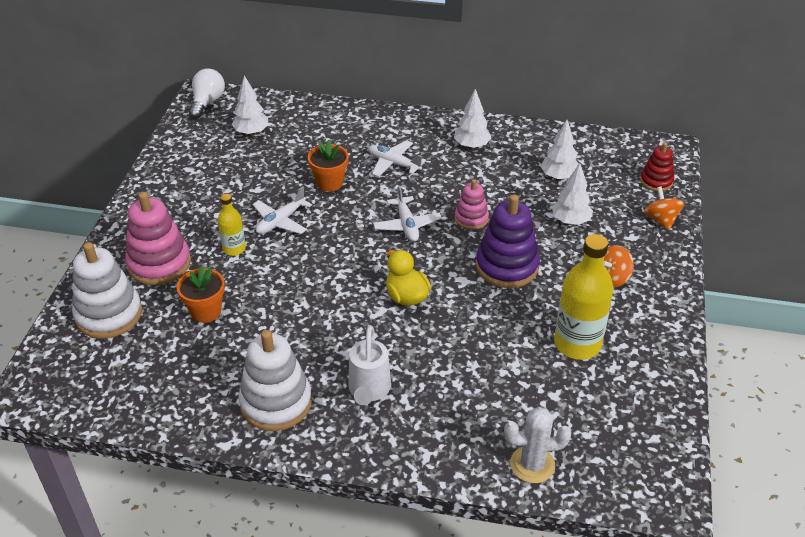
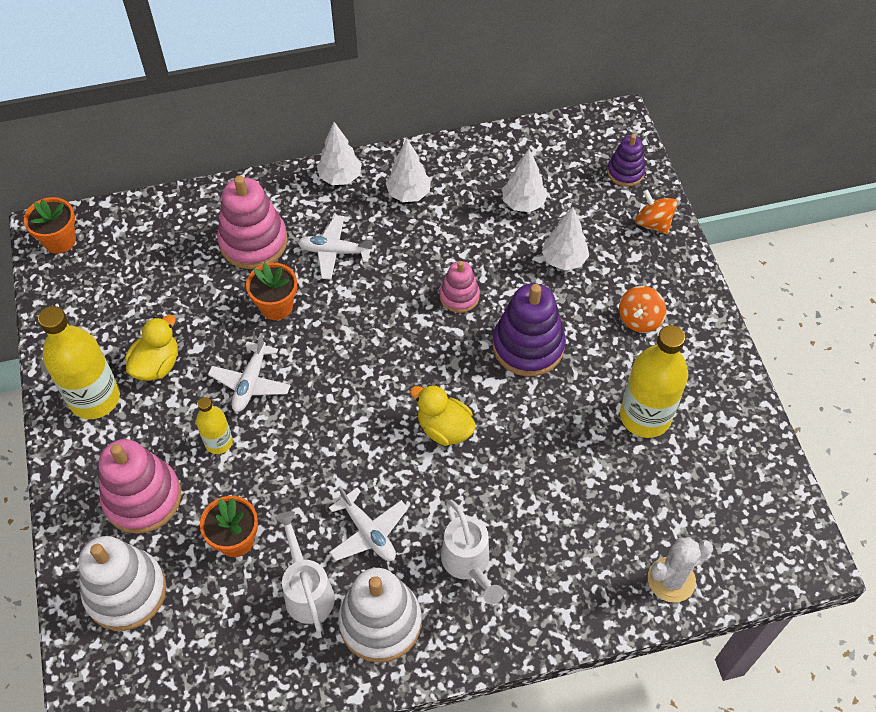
camera: 25 degrees left, 15 degrees up
white light bulb [189,68,225,119] -> orange flower pot [24,197,76,254]
white tree [232,75,269,136] -> white tree moved to [317,122,362,185]
white plane [373,186,442,242] -> white plane moved to [329,486,408,561]
red stacking toy [640,142,674,191] -> purple stacking toy [607,134,646,187]
none -> yellow bottle [38,306,120,419]
none -> yellow duck [125,315,178,381]
none -> pink stacking toy [217,175,288,269]
none -> white watering can [275,511,335,633]

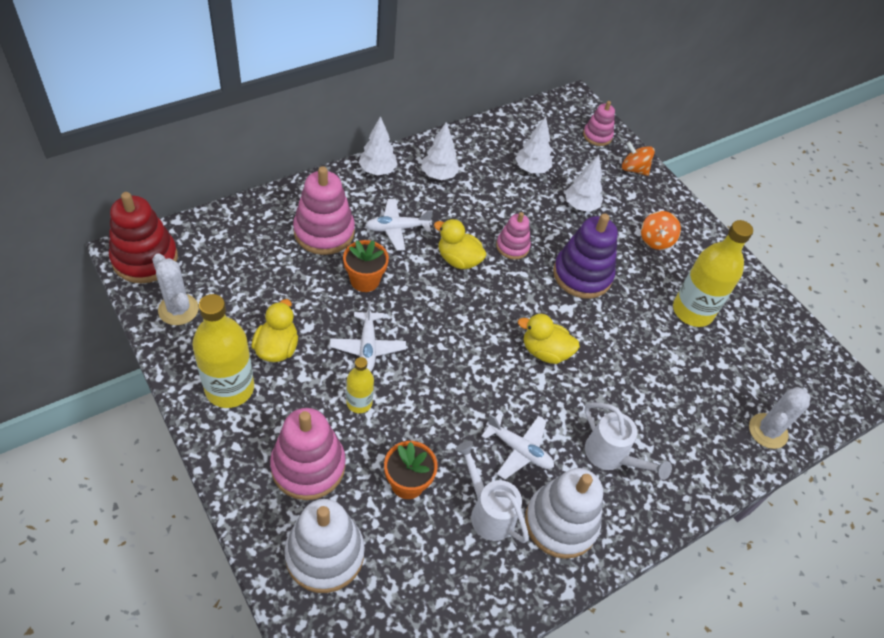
camera: 25 degrees left, 5 degrees down
orange flower pot [24,197,76,254] -> red stacking toy [109,192,178,283]
purple stacking toy [607,134,646,187] -> pink stacking toy [583,101,615,146]
none -> white cactus [152,253,199,325]
none -> yellow duck [434,219,487,269]

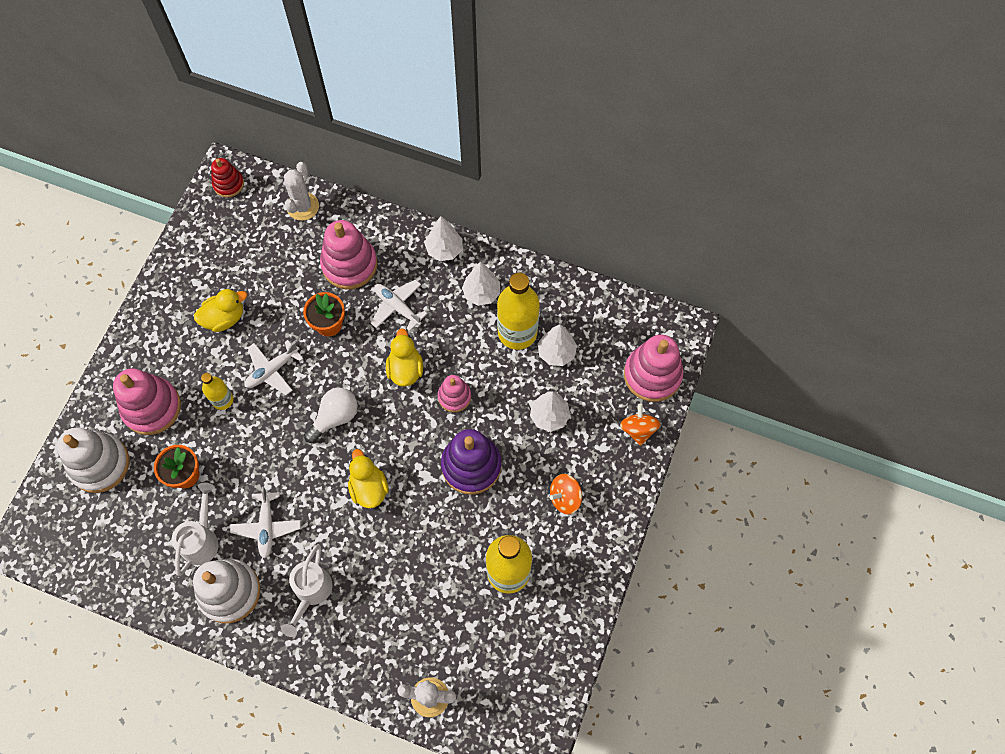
camera: 60 degrees right, 15 degrees up
red stacking toy [109,192,178,283] -> red stacking toy [211,158,244,198], size x0.57
white cactus [152,253,199,325] -> white cactus moved to [284,162,319,221]
yellow bottle [192,294,254,408] -> yellow bottle moved to [497,273,540,350]
pink stacking toy [583,101,615,146] -> pink stacking toy [624,335,683,402], size x1.75
none -> white light bulb [304,387,358,443]

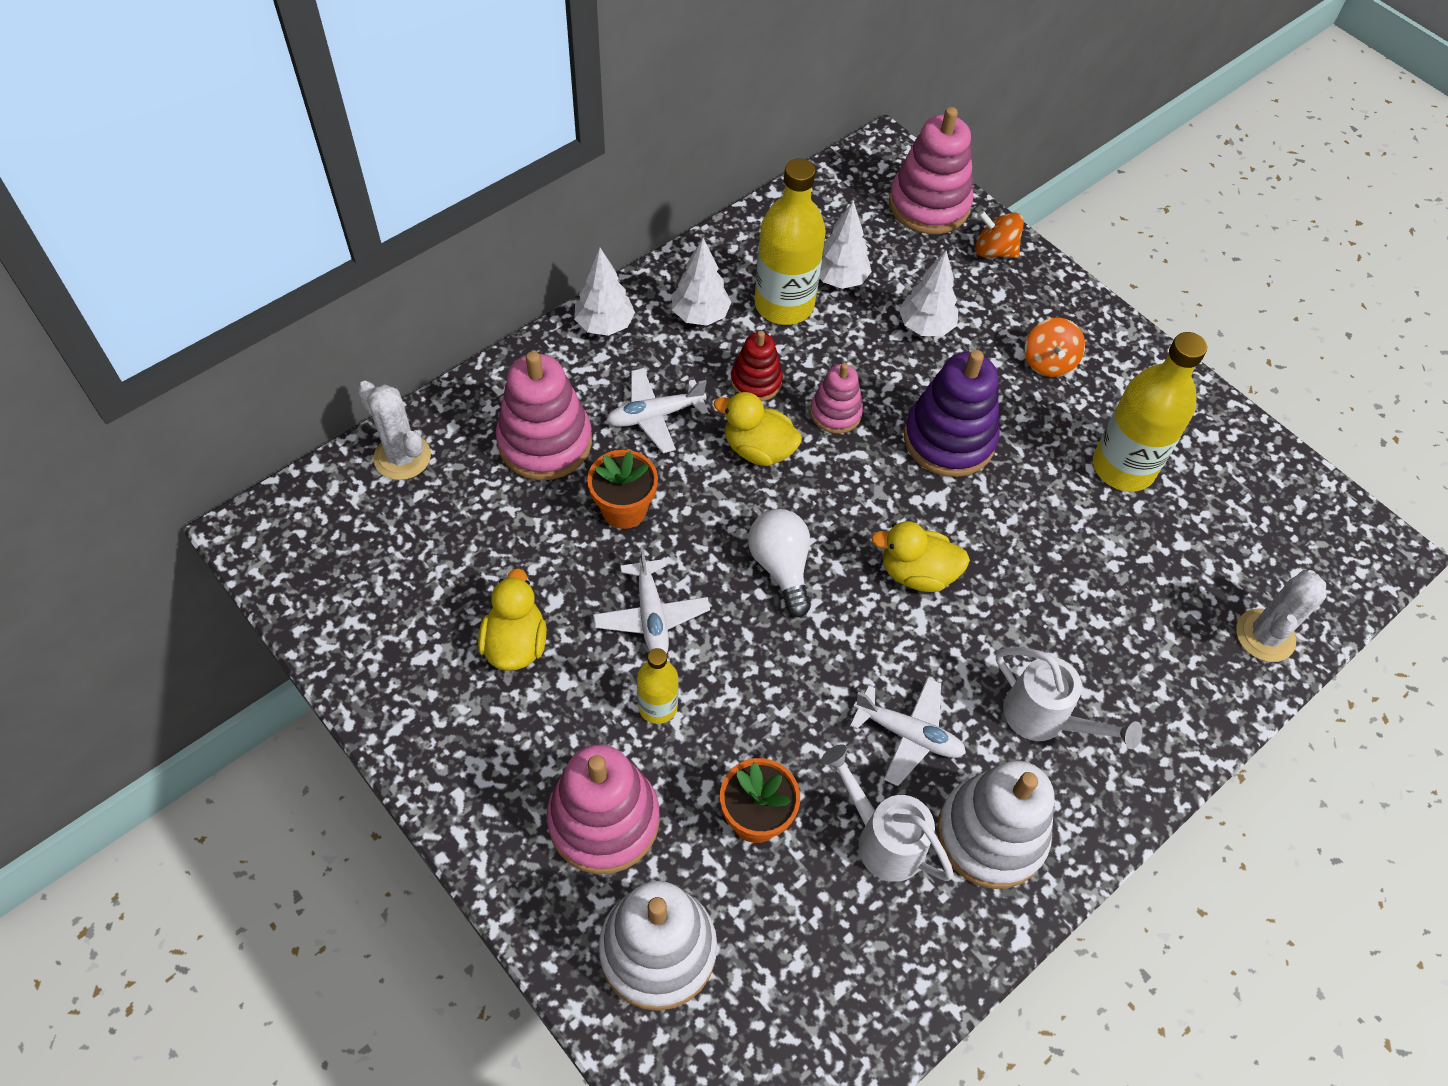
camera: 65 degrees left, 10 degrees down
red stacking toy [211,158,244,198] -> red stacking toy moved to [731,331,783,401]

